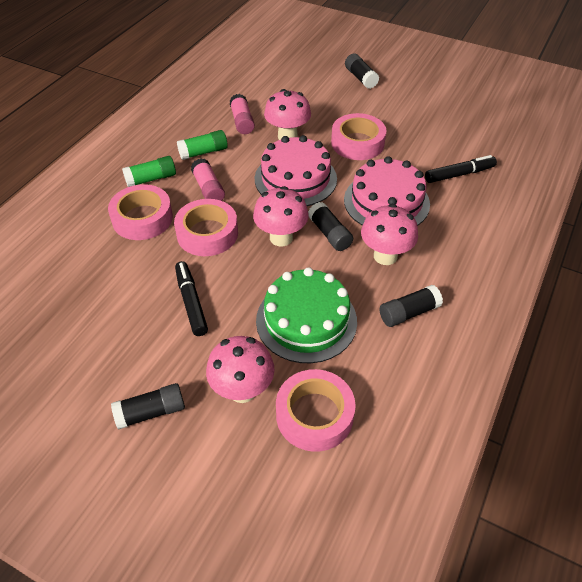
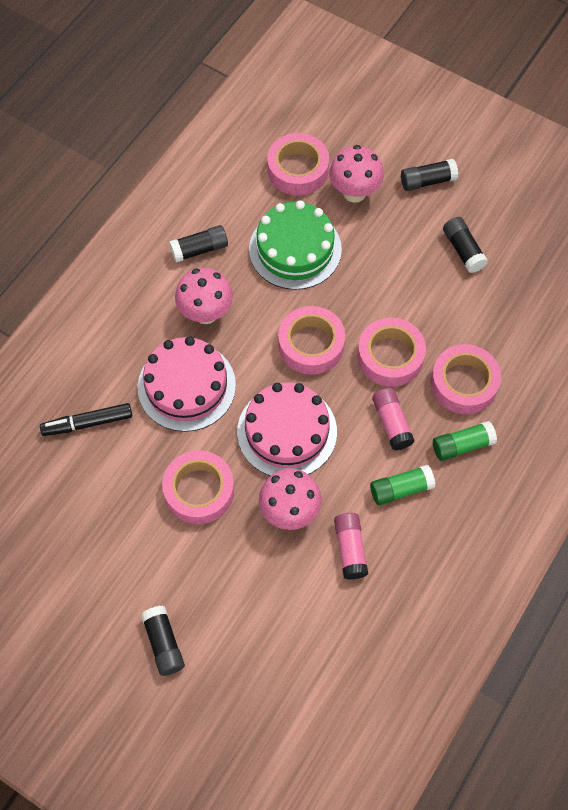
camera: 175 degrees left, 15 degrees up
black marker [175,261,208,336] -> none
pink mushroom [253,186,309,247] -> pink tape [278,306,345,375]
black glue stick [308,202,353,251] -> black glue stick moved to [443,217,488,273]

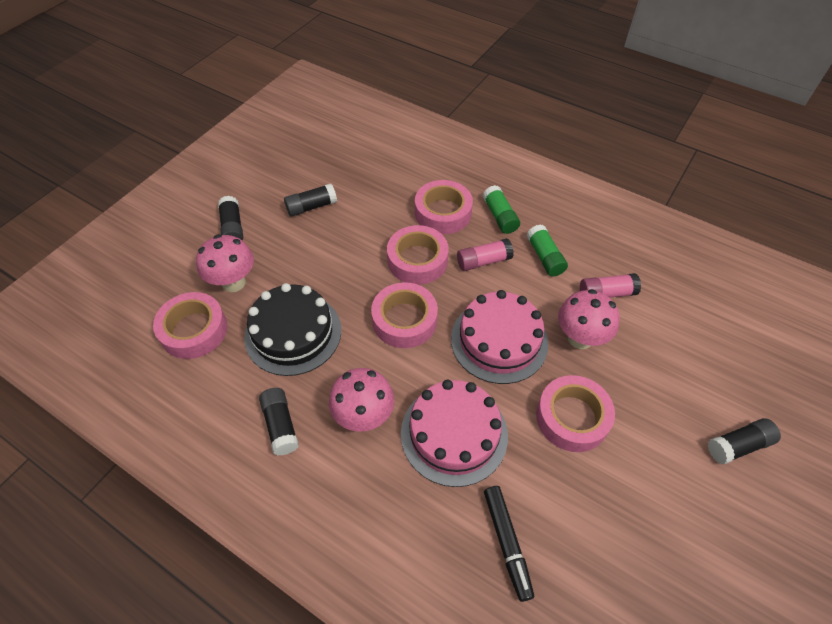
camera: 90 degrees left, 10 degrees down
green cake [249,200,342,290] -> black cake [244,283,341,376]

